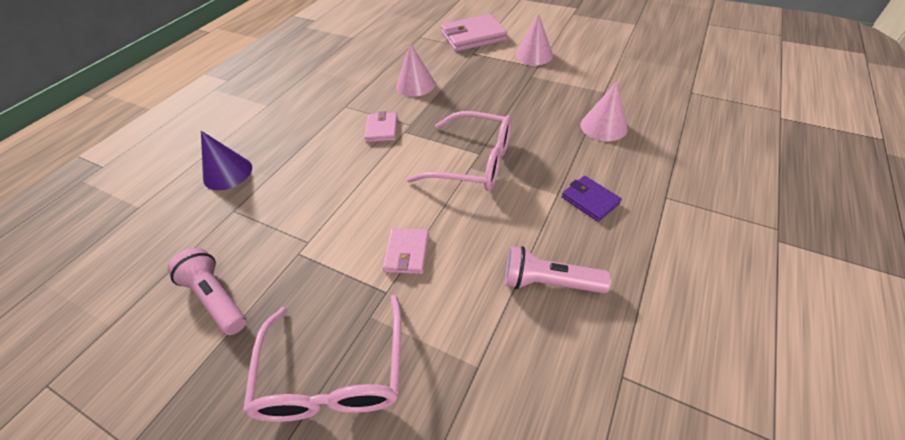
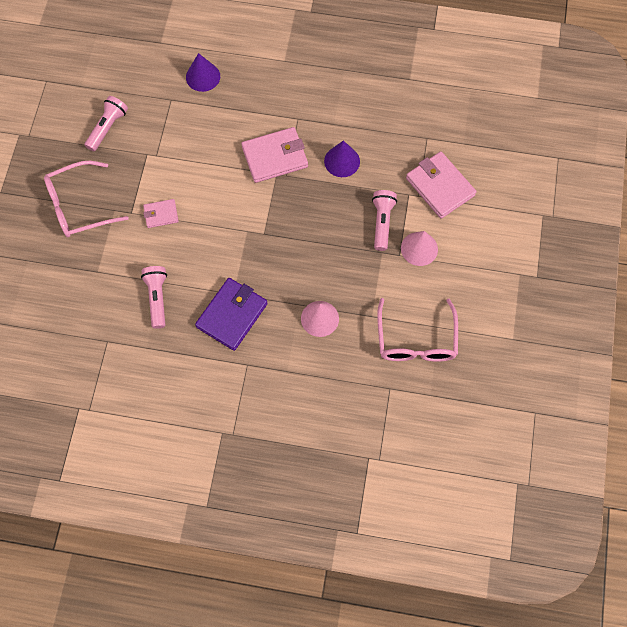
camera: 70 degrees right, 20 degrees up
pink wallet [364,111,398,142] -> pink wallet [241,127,308,183], size x1.83
pink cone [396,43,435,97] -> purple cone [324,140,360,177]
pink glasses [407,111,512,191] -> pink glasses moved to [377,298,458,362]
purple wallet [562,176,622,222] -> purple wallet [195,278,268,351], size x1.83
none -> pink flashlight [372,190,397,251]

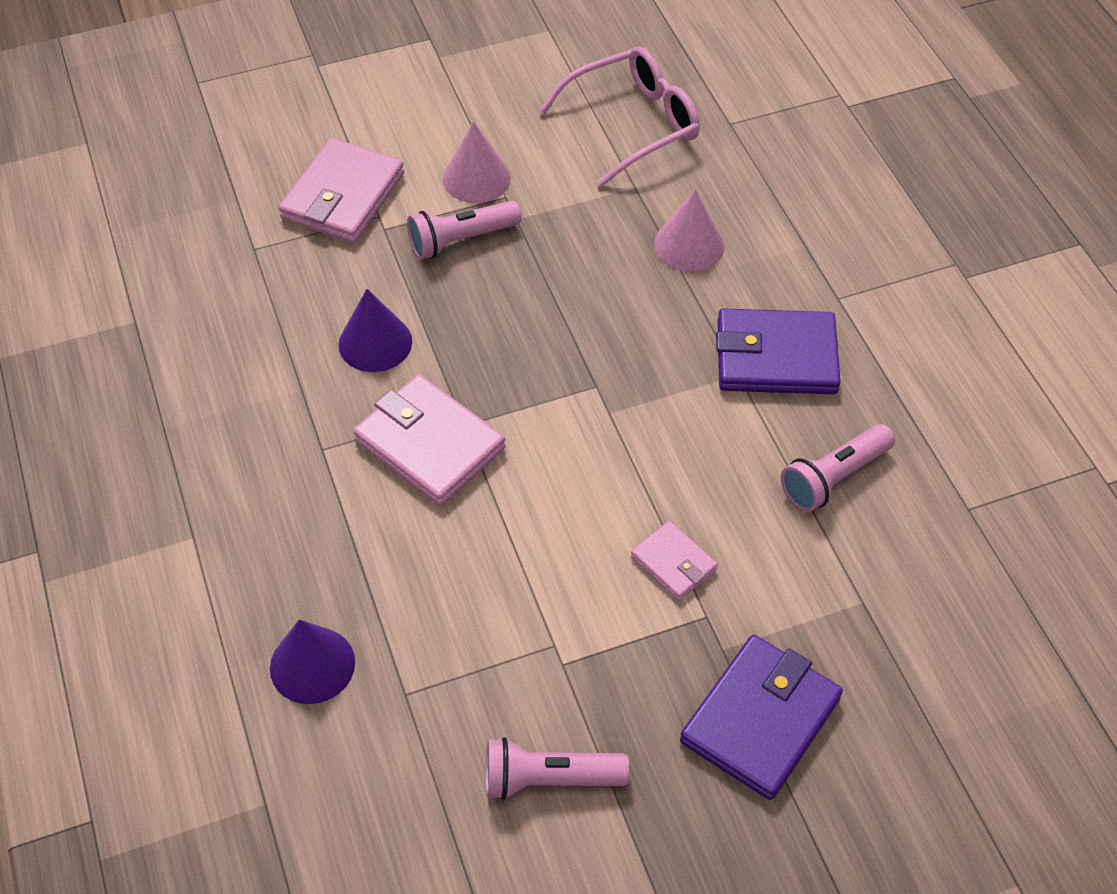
camera: 120 degrees left, 15 degrees down
pink glasses [44,161,129,237] -> purple wallet [680,635,843,800]

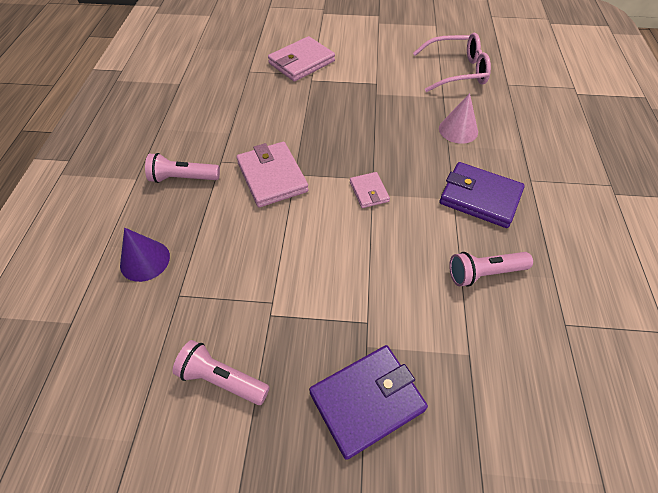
camera: 25 degrees right, 0 degrees up
purple cone [339,289,412,372] -> none
pink flashlight [407,200,521,260] -> pink flashlight moved to [145,153,220,183]
pink cone [443,122,511,203] -> none
pink wallet [631,521,718,600] -> pink wallet moved to [350,172,390,208]

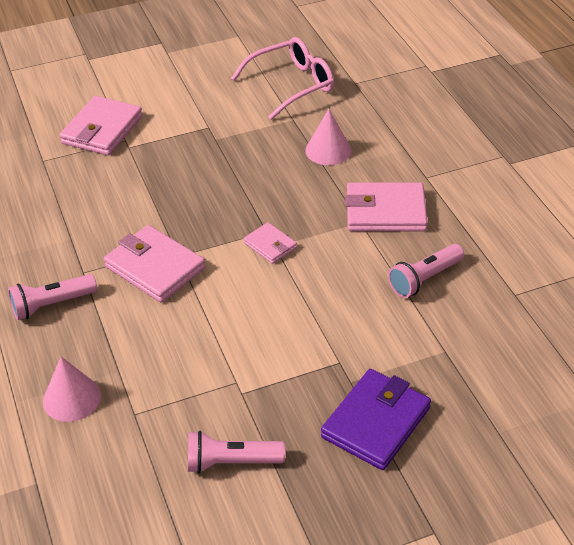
camera: 25 degrees left, 10 degrees down
purple cone [120,228,170,282] -> pink cone [43,357,101,422]
purple wallet [440,162,525,228] -> pink wallet [345,182,428,231]

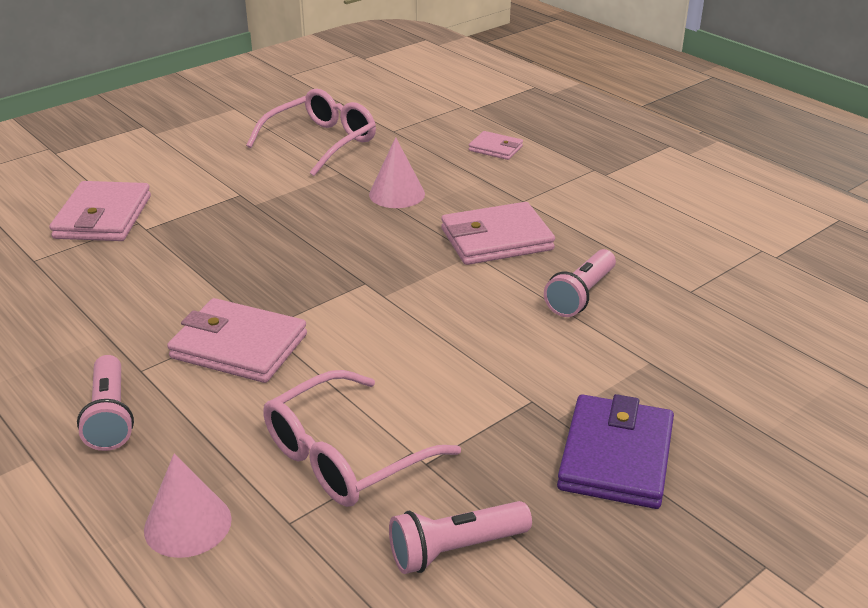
camera: 20 degrees left, 10 degrees down
pink flashlight [8,274,97,320] -> pink flashlight turned 60 degrees counterclockwise [77,355,134,451]
pink wallet [244,222,297,264] -> pink wallet moved to [469,131,523,160]
none -> pink glasses [263,370,461,507]

